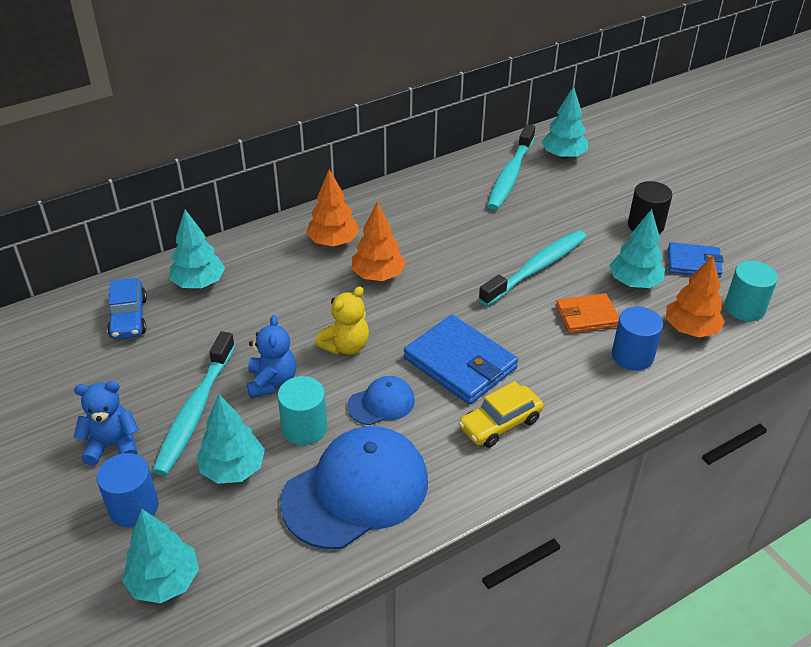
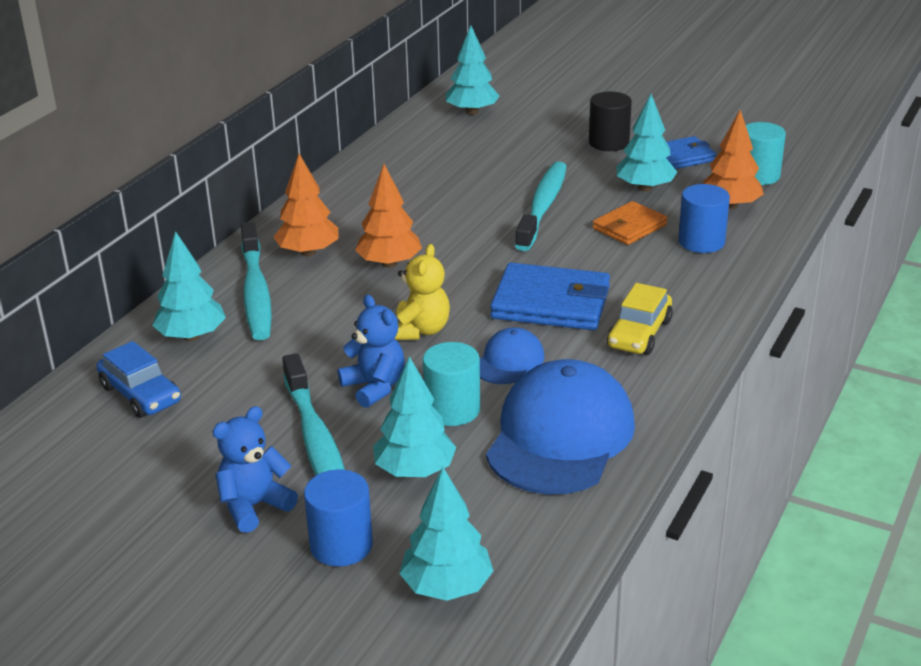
camera: 30 degrees left, 10 degrees down
turquoise toothbrush [487,124,535,210] -> turquoise toothbrush moved to [241,222,272,340]

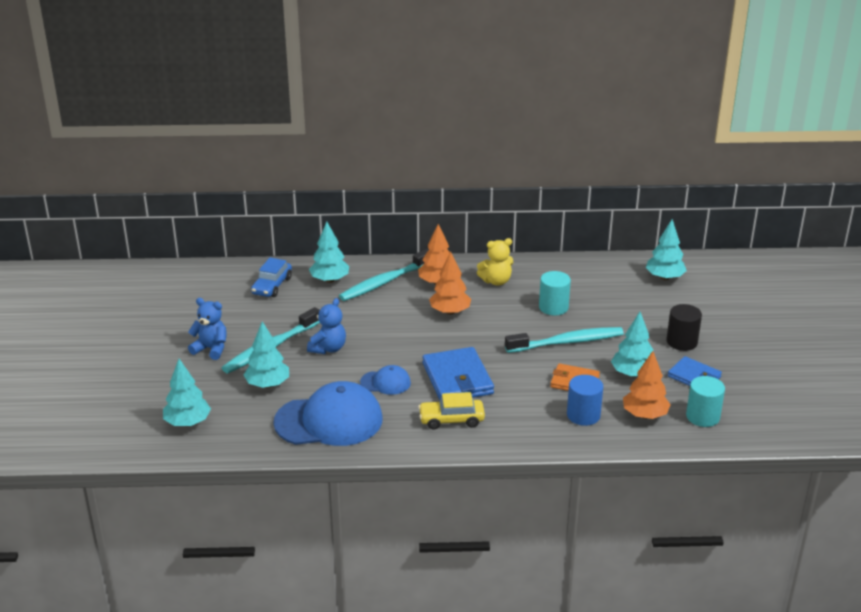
camera: 60 degrees right, 0 degrees up
blue cylinder [304,470,373,566] -> none
yellow teddy bear [394,244,450,340] -> yellow teddy bear moved to [477,238,514,285]
turquoise cylinder [423,342,480,426] -> turquoise cylinder moved to [539,271,571,316]

